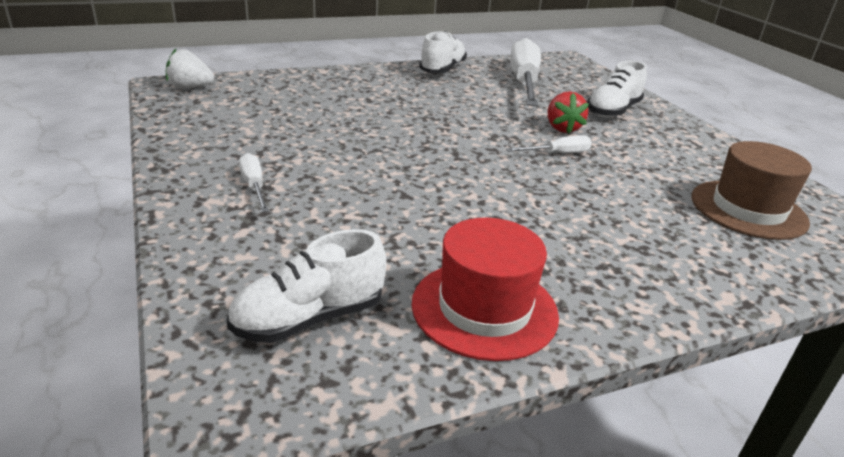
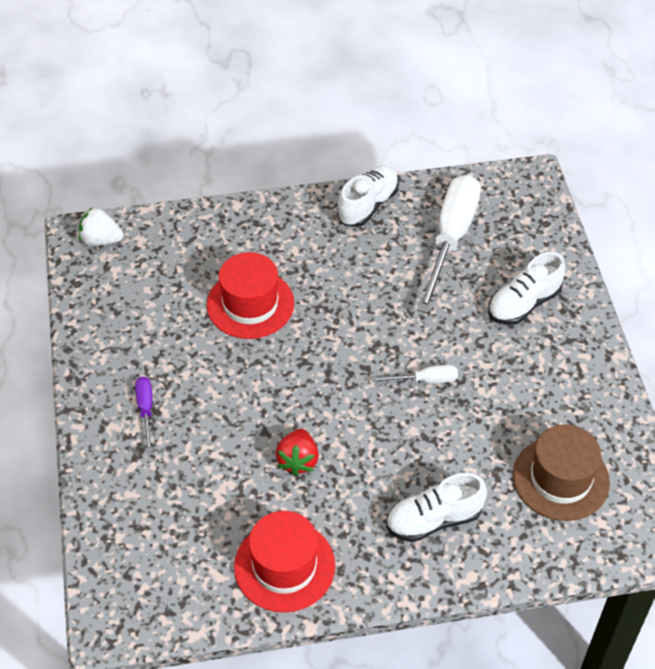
camera: 15 degrees right, 20 degrees up
white shoe [227,229,387,343] -> white shoe moved to [386,473,487,542]
white screwdriver [239,153,269,212] -> purple screwdriver [135,377,152,452]
red strawberry [548,91,589,134] -> red strawberry moved to [275,429,319,476]
none -> red hat [207,252,294,339]

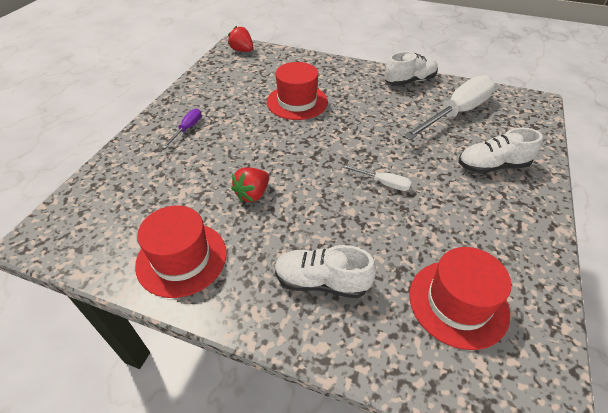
camera: 30 degrees right, 5 degrees down
white strawberry [79,208,124,246] -> red strawberry [228,26,253,52]
brown hat [513,424,610,521] -> red hat [409,247,511,350]

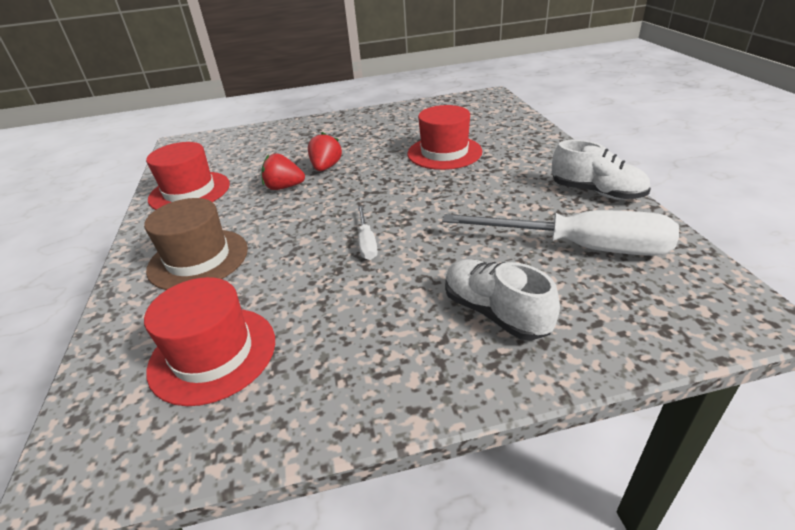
camera: 60 degrees right, 10 degrees down
purple screwdriver [162,109,201,148] -> none
red strawberry [228,26,253,52] -> red strawberry moved to [308,132,342,171]
white shoe [275,245,376,298] -> brown hat [144,198,248,290]

